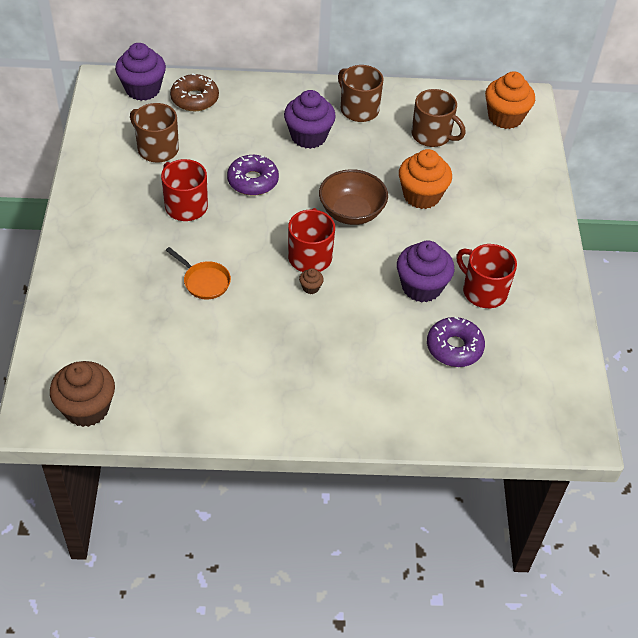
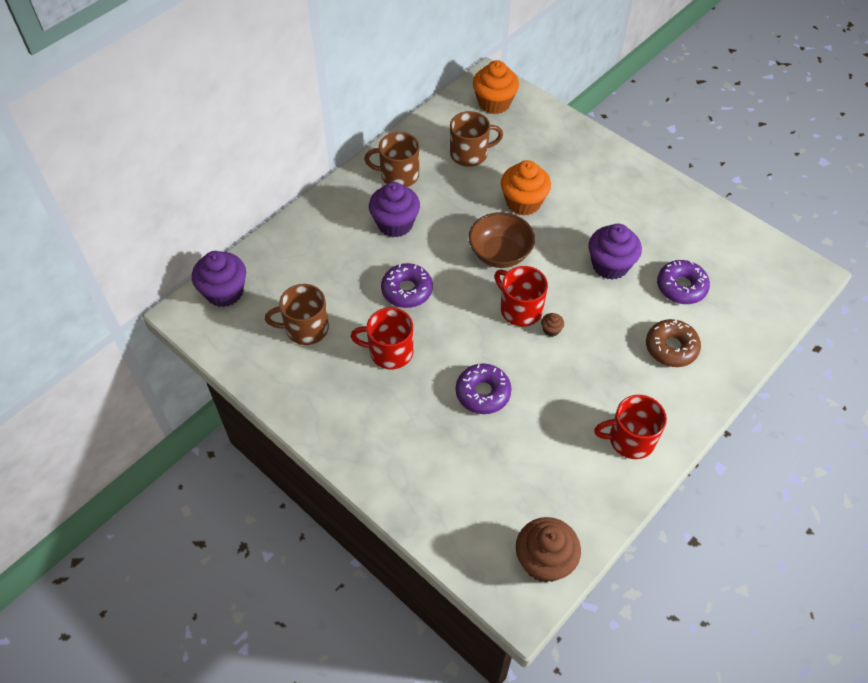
camera: 45 degrees left, 5 degrees up
orange pan [166,247,231,299] -> purple donut [456,364,511,414]
brown donut [170,73,219,111] -> brown donut moved to [646,319,701,367]
red mug [456,244,517,308] -> red mug moved to [594,395,667,459]

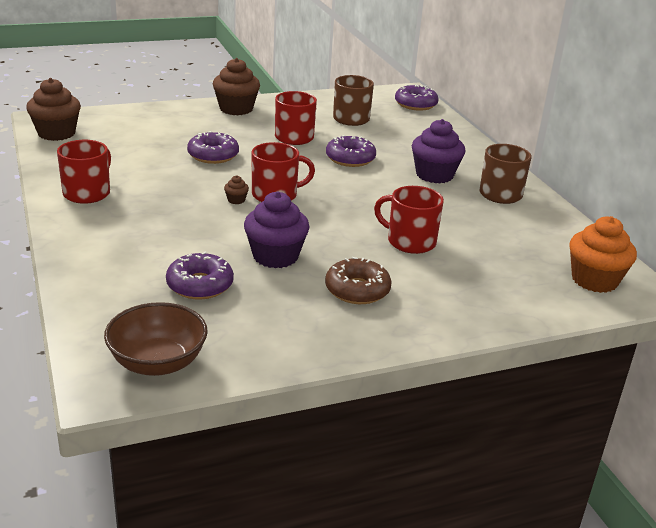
camera: 115 degrees right, 25 degrees down
purple cupcake [192,251,246,307] -> purple donut [395,85,439,110]
brown mug [450,111,503,167] -> none
brown bowl [469,212,535,268] -> brown bowl moved to [104,302,208,376]
orange cupcake [501,160,551,216] -> red mug [374,186,444,254]
brown donut [646,319,701,367] -> brown donut moved to [325,257,392,304]
none -> brown cupcake [213,58,260,115]

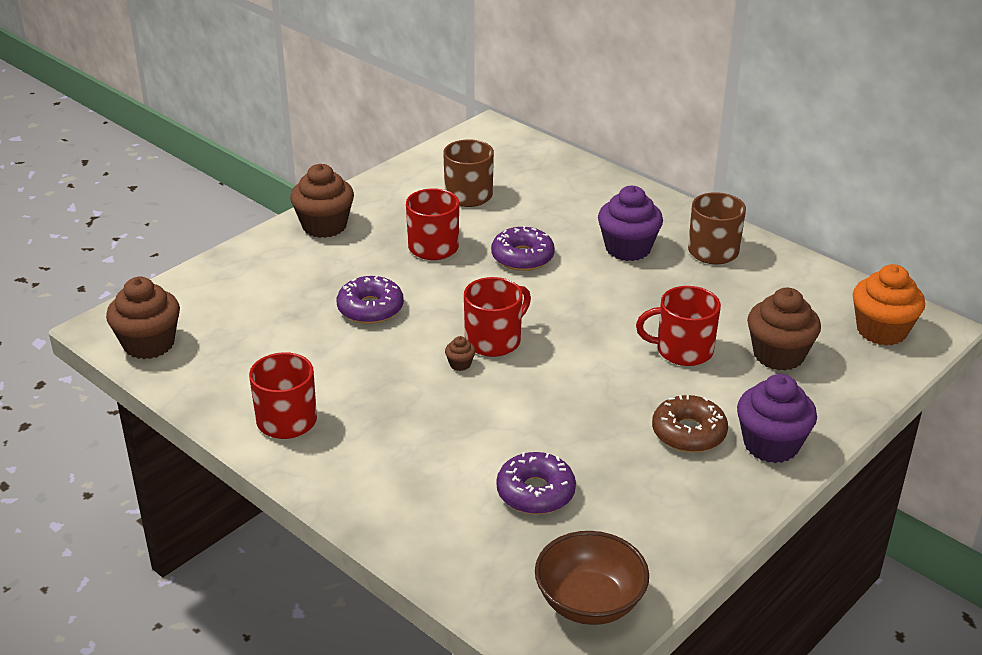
camera: 25 degrees left, 5 degrees up
purple cupcake [244,191,310,268] -> purple cupcake moved to [737,374,817,463]
purple donut [395,85,439,110] -> none
none -> brown cupcake [747,288,821,371]

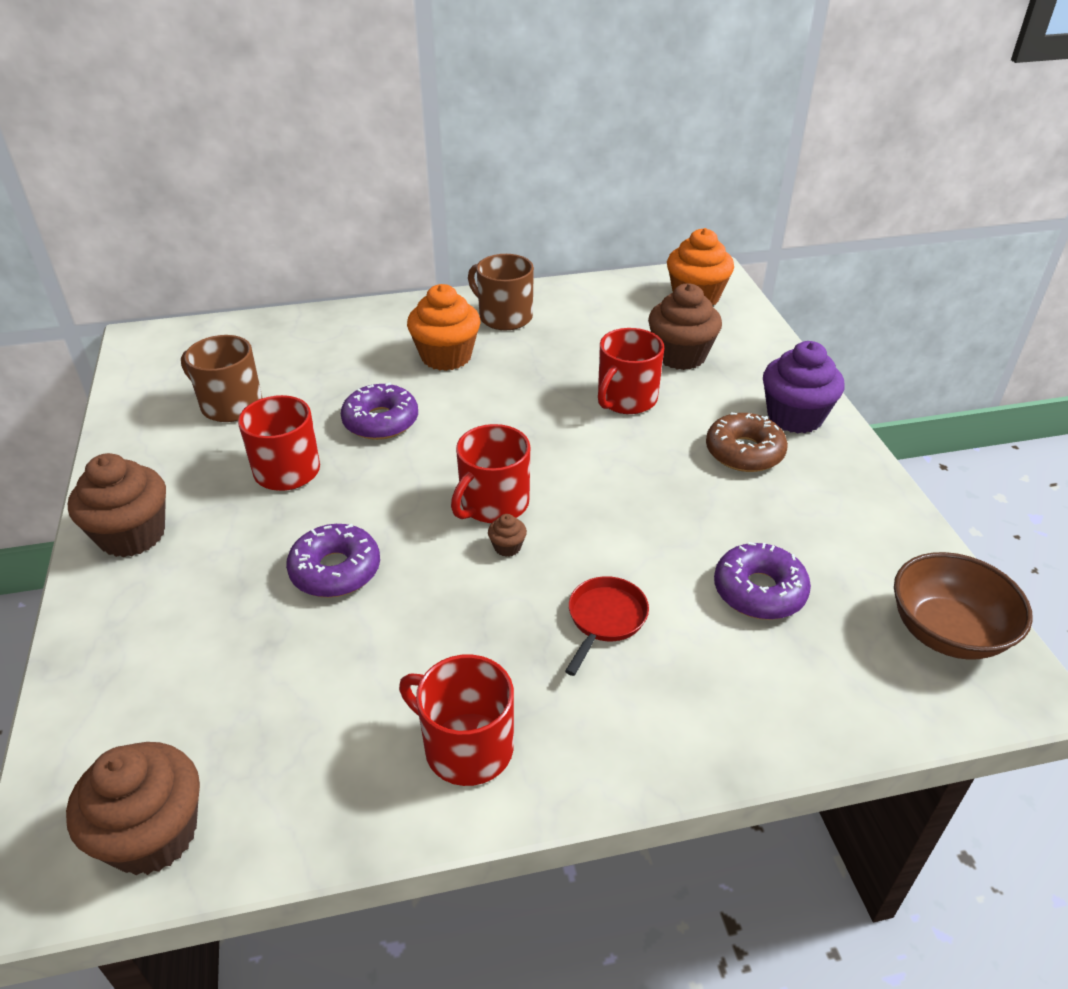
camera: 55 degrees left, 5 degrees up
red mug [464,277,531,357] -> red mug turned 135 degrees counterclockwise [451,424,530,523]
purple cupcake [598,186,663,261] -> orange cupcake [407,284,481,371]
none -> red pan [565,576,649,676]

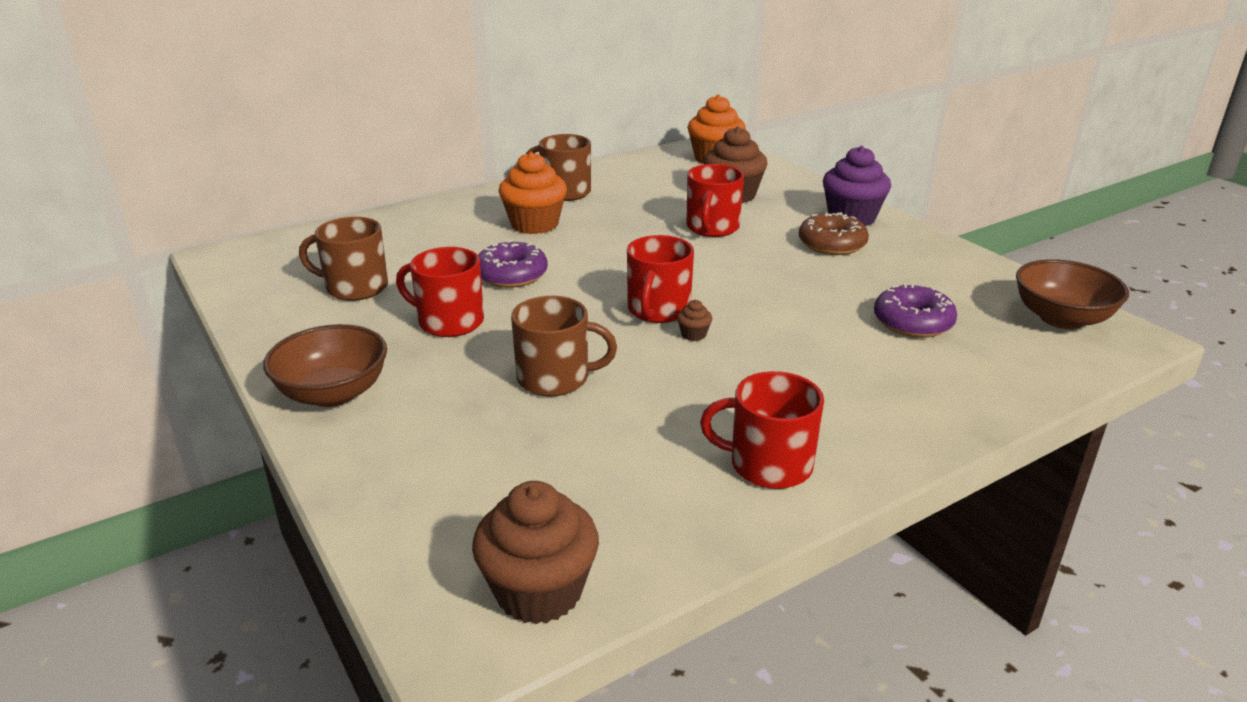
camera: 20 degrees left, 10 degrees down
brown cupcake [68,453,166,557] -> brown bowl [263,324,387,407]
purple donut [286,524,380,598] -> brown mug [511,296,617,396]
red pan [565,576,649,676] -> none

